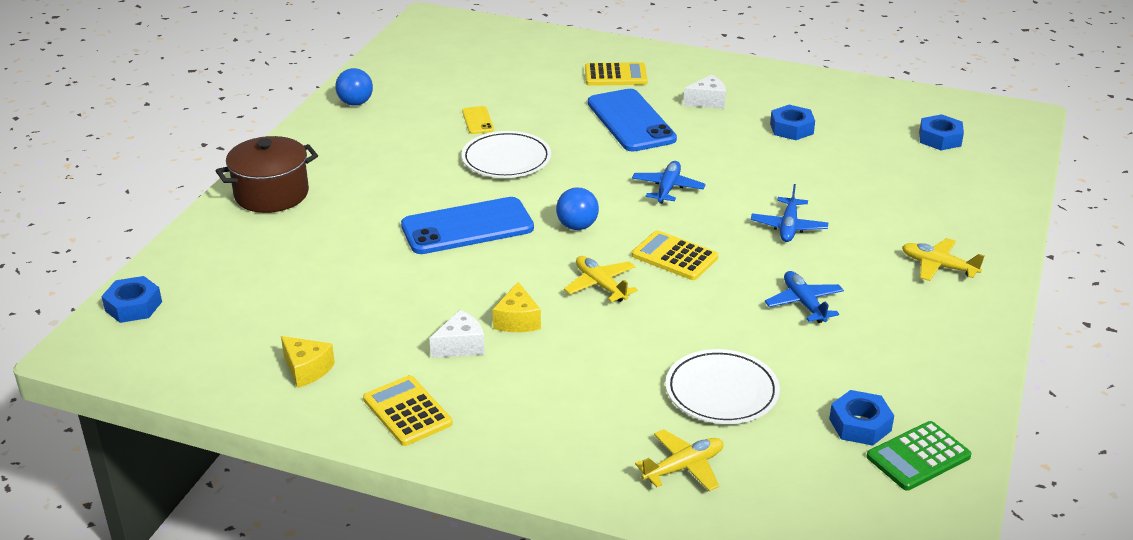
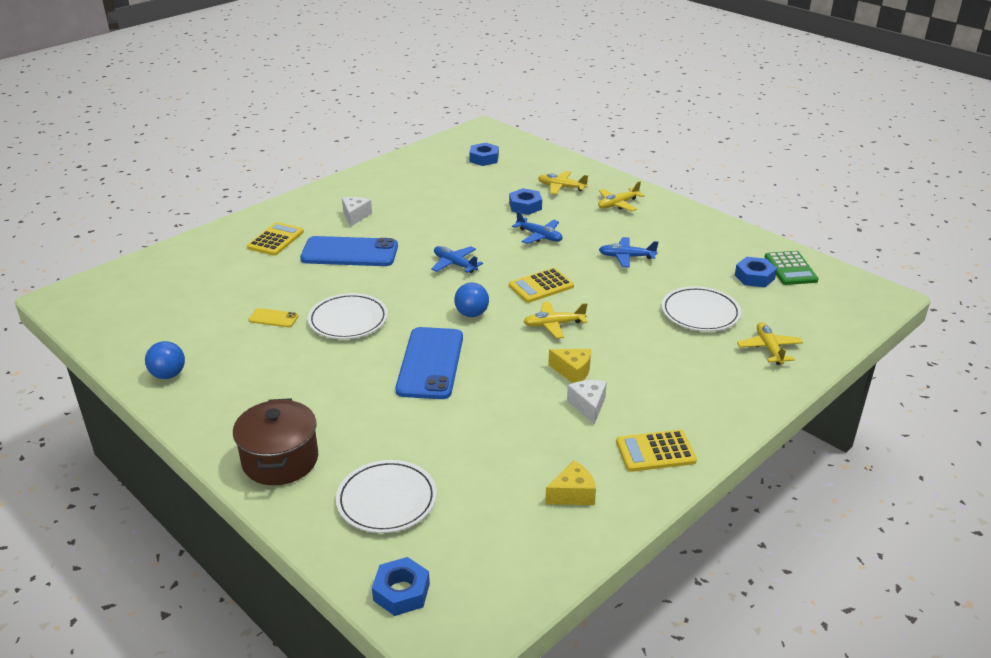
camera: 65 degrees left, 0 degrees up
blue nut [770,105,815,140] -> blue nut moved to [509,188,542,215]
none -> white plate [336,460,437,533]
none -> yellow plane [538,171,588,194]

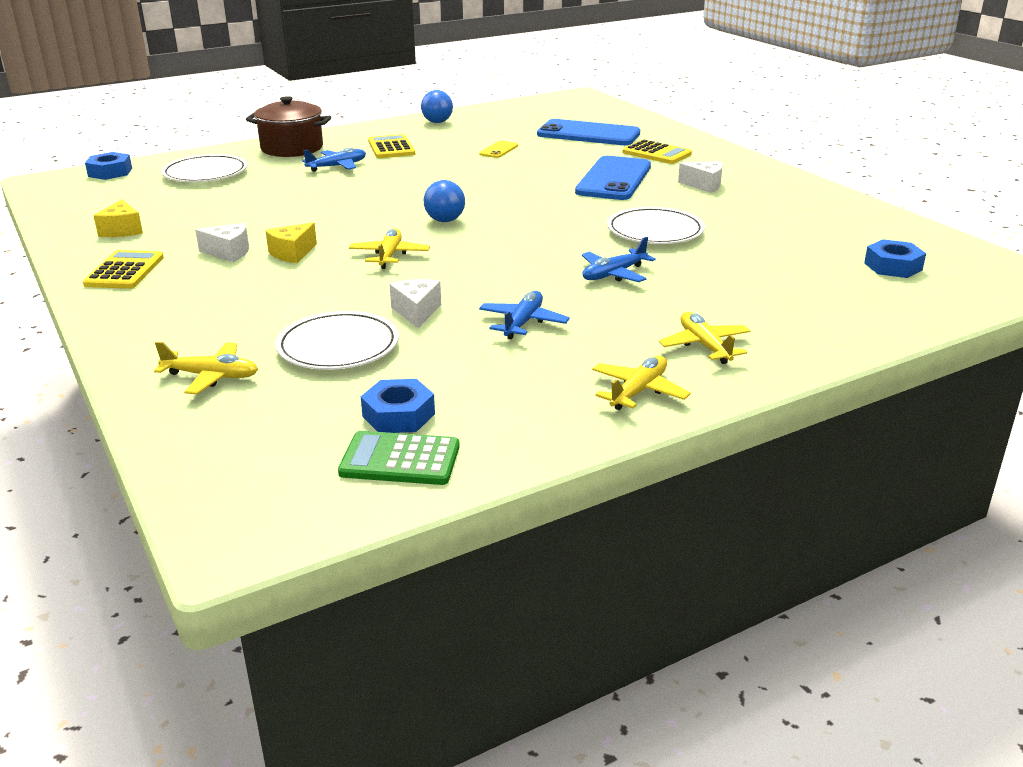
camera: 105 degrees right, 5 degrees down
white plate [308,293,388,339] -> white plate moved to [607,207,705,244]
blue phone [396,327,463,399] -> blue phone moved to [537,119,640,145]
blue plane [431,246,483,273] -> blue plane moved to [302,148,366,172]
blue nut [509,188,542,215] -> none
yellow calculator [509,268,574,303] -> yellow calculator moved to [368,134,415,158]
yellow plane [538,171,588,194] -> yellow plane moved to [592,356,691,410]
none -> white cheese [389,279,441,328]

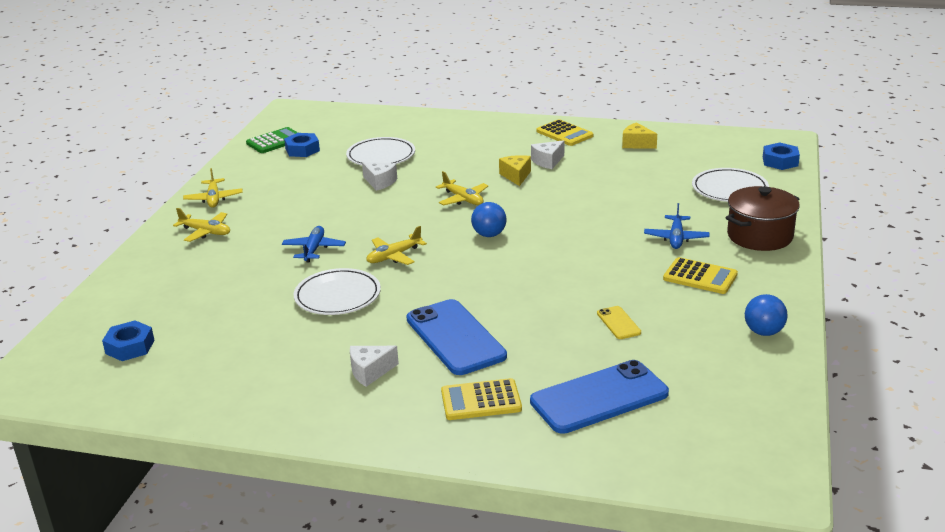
camera: 135 degrees right, 0 degrees up
yellow plane [154,342,258,394] -> yellow plane moved to [367,226,427,265]
blue plane [479,291,570,339] -> none

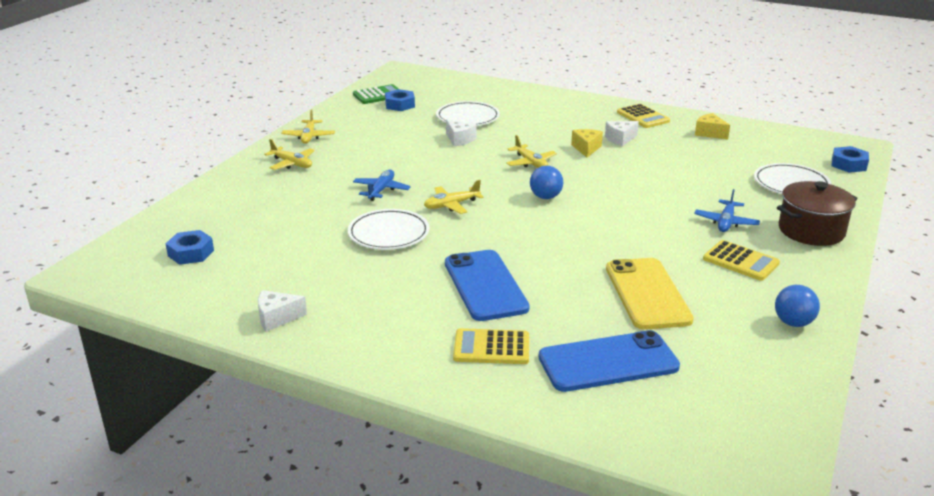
camera: 10 degrees right, 0 degrees up
white cheese [350,346,399,387] -> white cheese moved to [258,290,307,332]
yellow phone [597,306,641,339] -> yellow phone [606,258,694,330], size x2.22

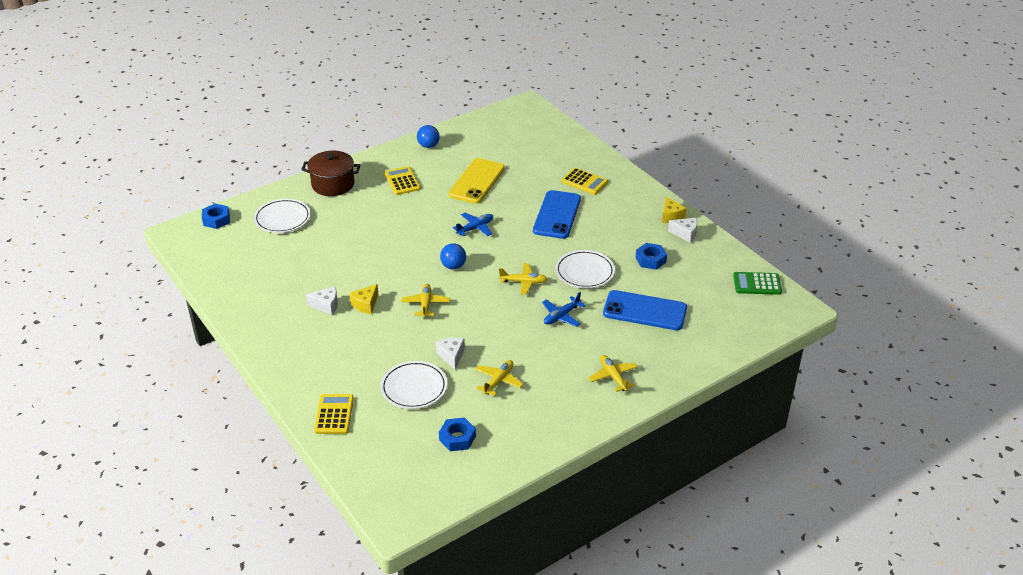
camera: 150 degrees left, 10 degrees up
blue nut [165,230,214,265] -> blue nut moved to [636,243,667,270]
yellow plane [281,110,335,144] -> yellow plane moved to [475,360,524,396]
green calculator [353,84,399,104] -> green calculator moved to [733,272,782,295]
blue phone [539,330,680,392] -> blue phone moved to [603,290,687,330]
yellow calculator [617,104,670,128] -> yellow calculator moved to [314,394,354,434]
blue plane [694,189,760,232] -> blue plane moved to [453,213,493,236]
yellow cheese [695,113,730,139] -> yellow cheese moved to [662,196,687,223]

